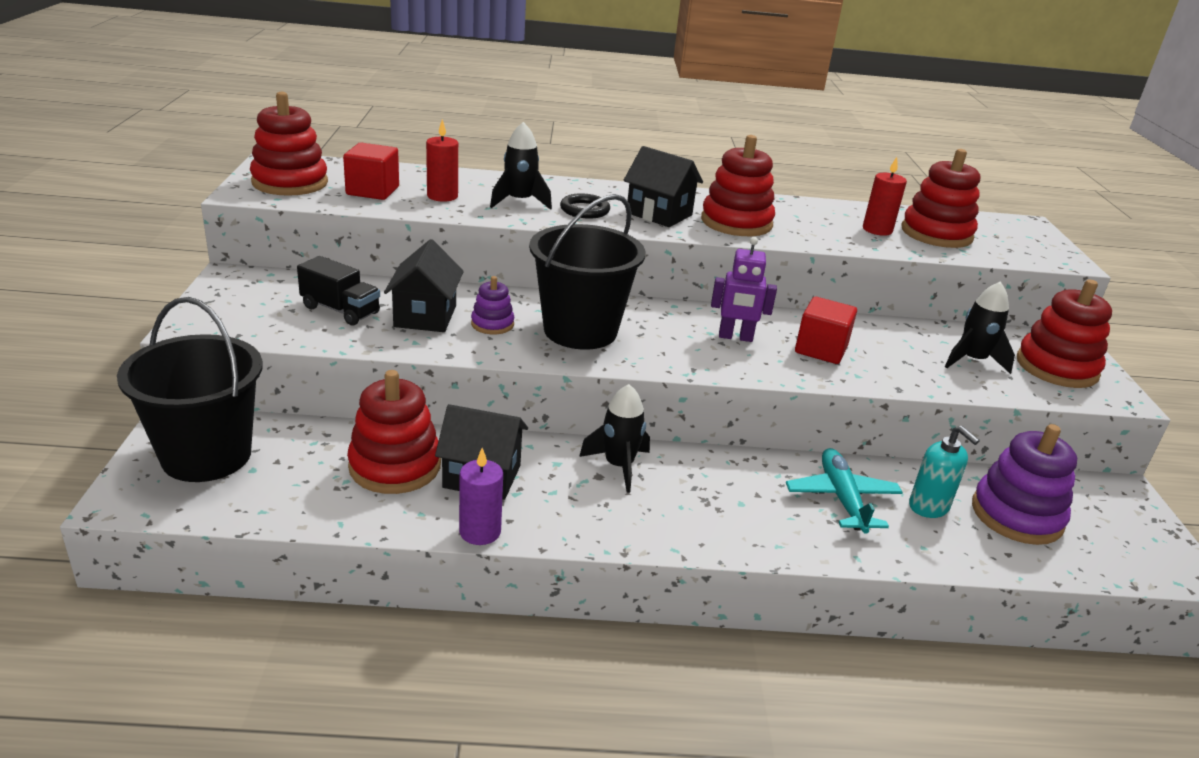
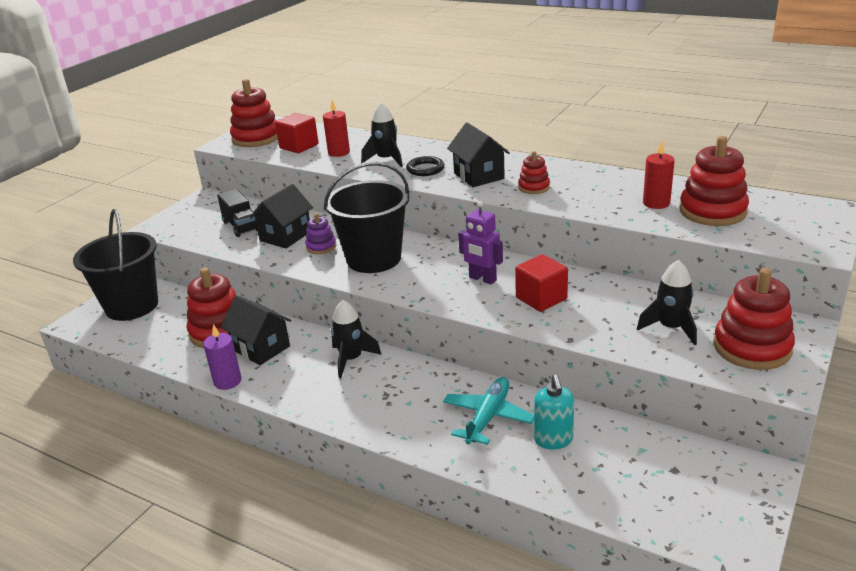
camera: 35 degrees right, 0 degrees up
red stacking toy [701,135,775,236] -> red stacking toy [518,151,550,194], size x0.53
purple stacking toy [972,424,1077,545] -> none

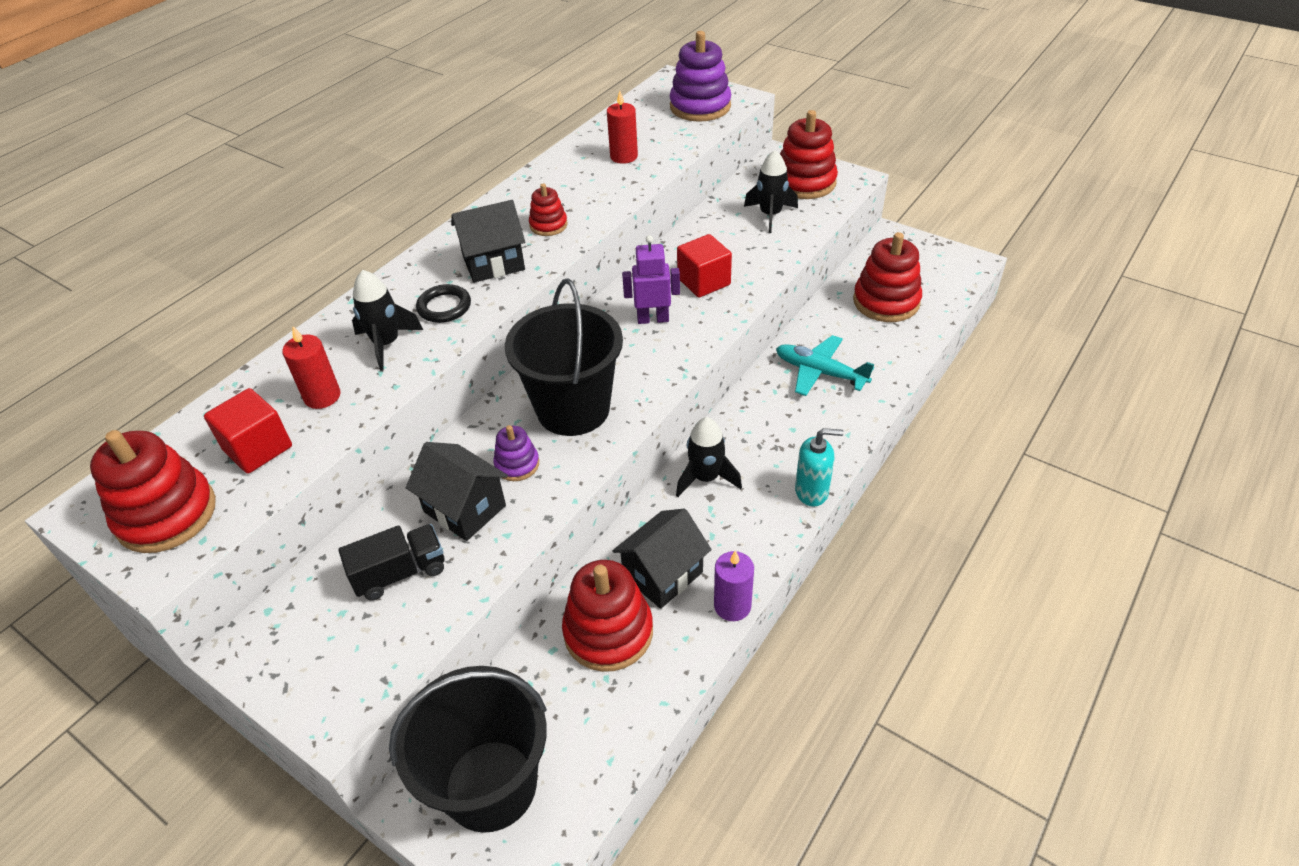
camera: 85 degrees left, 15 degrees up
purple robot [458,201,503,284] -> purple robot turned 135 degrees counterclockwise [622,235,680,324]
turquoise soap dispenser [534,374,574,449] -> turquoise soap dispenser moved to [795,428,844,506]
red stacking toy [679,136,749,226] -> red stacking toy moved to [853,232,922,322]
none -> purple stacking toy [670,31,731,122]

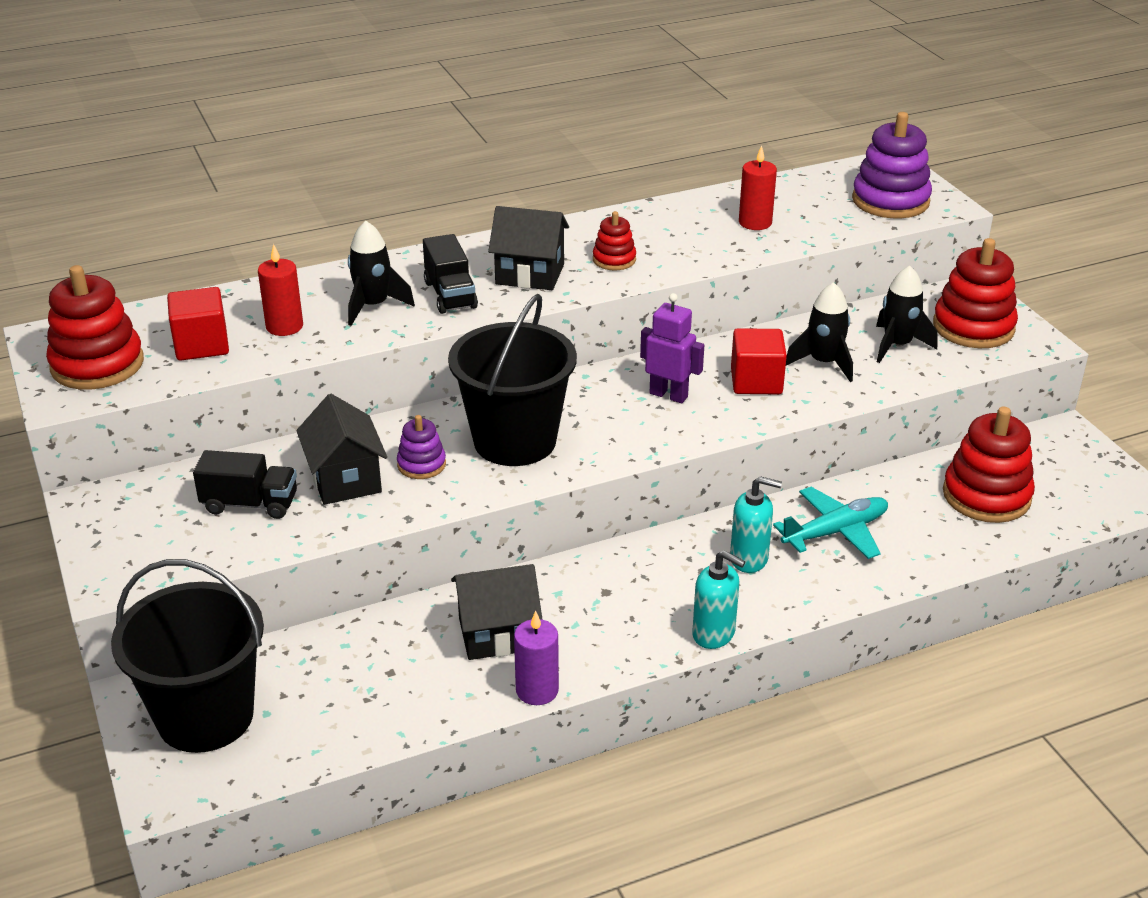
camera: 30 degrees right, 10 degrees down
black ring [416,284,471,323] -> black truck [423,234,478,314]
red stacking toy [562,560,653,672] -> none
black rocket [676,417,742,497] -> black rocket moved to [786,282,853,382]
turquoise plane [776,335,874,396] -> turquoise plane turned 90 degrees clockwise [773,487,888,559]
none -> turquoise soap dispenser [730,476,782,573]

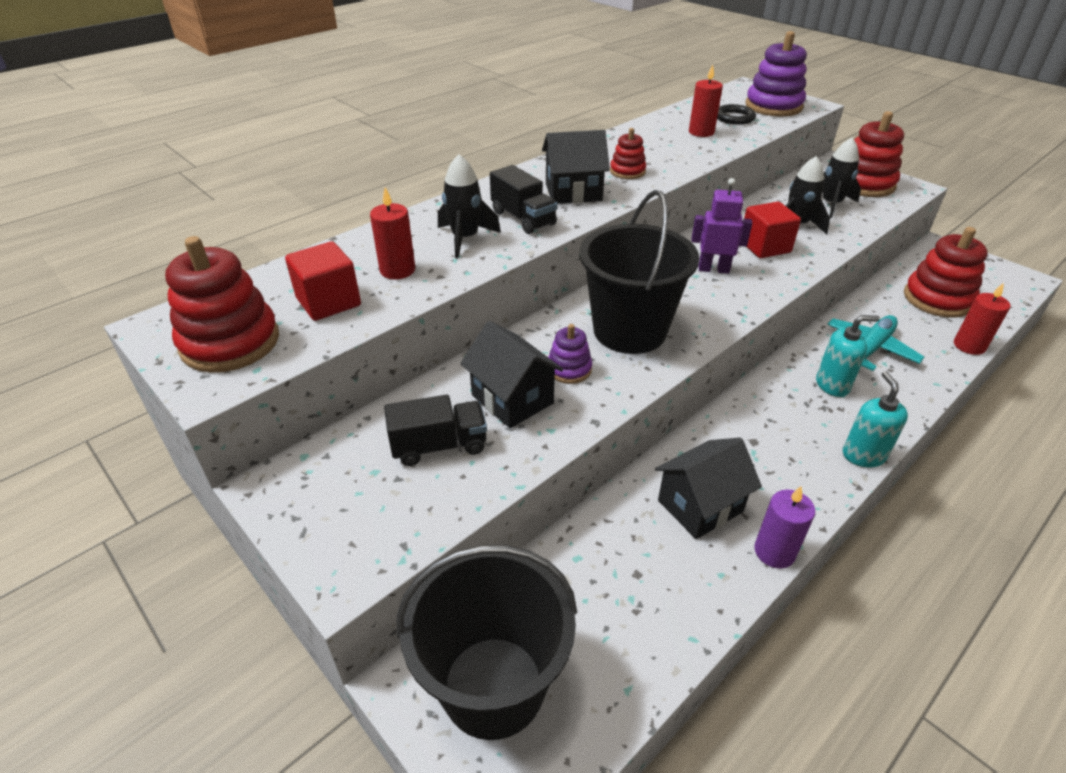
camera: 20 degrees left, 5 degrees up
turquoise soap dispenser [692,550,745,649] -> turquoise soap dispenser turned 105 degrees counterclockwise [843,371,908,467]
none -> black ring [717,104,756,125]
none -> red candle [954,283,1011,355]

